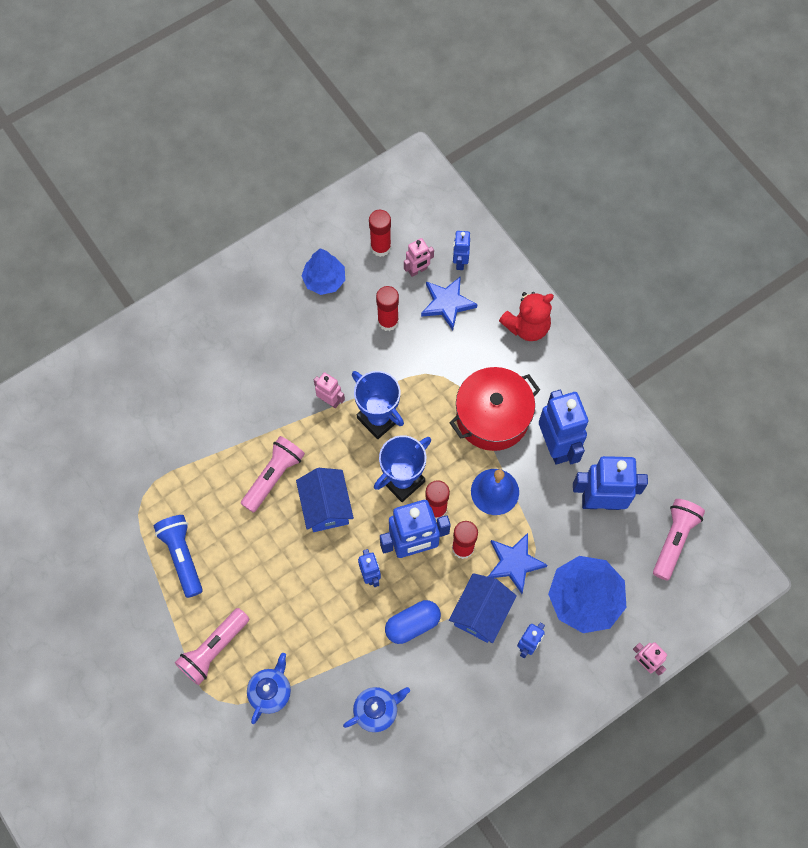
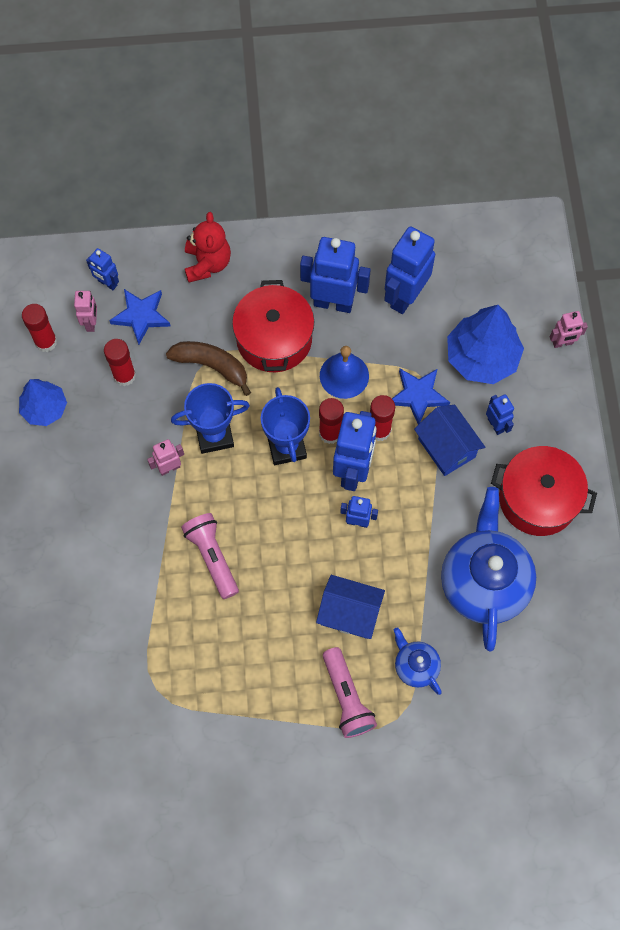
camera: 60 degrees left, 0 degrees up
blue flashlight [154,515,203,598] -> none
blue house [296,468,354,532] -> blue house moved to [316,575,385,639]
blue teapot [343,687,410,732] -> blue teapot [441,487,536,651], size x2.08
blue capsule [385,600,441,644] -> none
pink flashlight [653,499,705,581] -> none
none -> brown banana [166,341,251,396]
none -> red pot [491,446,597,536]

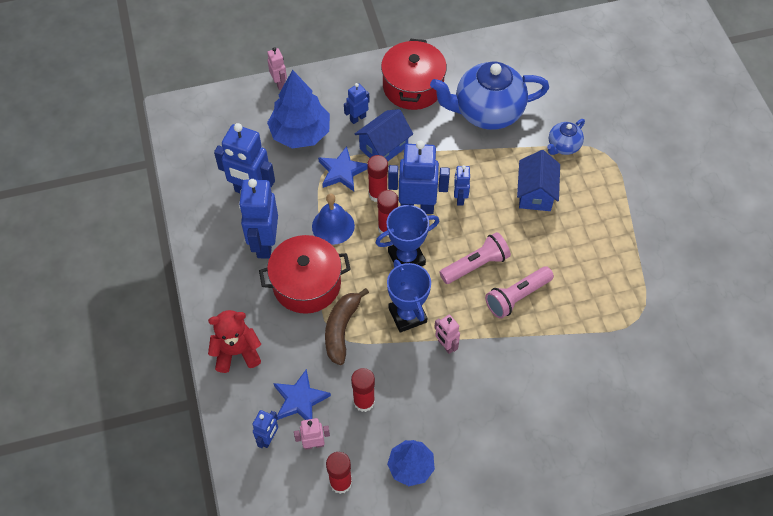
camera: 100 degrees left, 10 degrees down
pink flashlight [323,647,377,738] -> pink flashlight moved to [439,232,511,284]

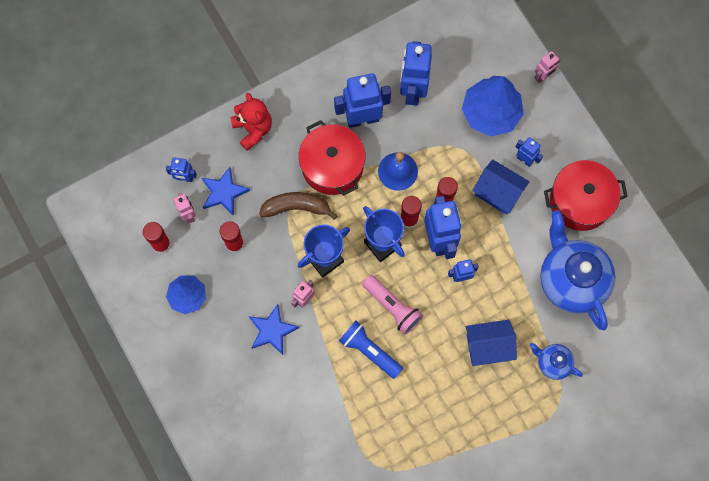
camera: 75 degrees right, 15 degrees up
blue star [318,146,368,191] -> blue star moved to [249,304,299,355]
pink flashlight [485,266,554,319] -> blue flashlight [339,321,403,379]

